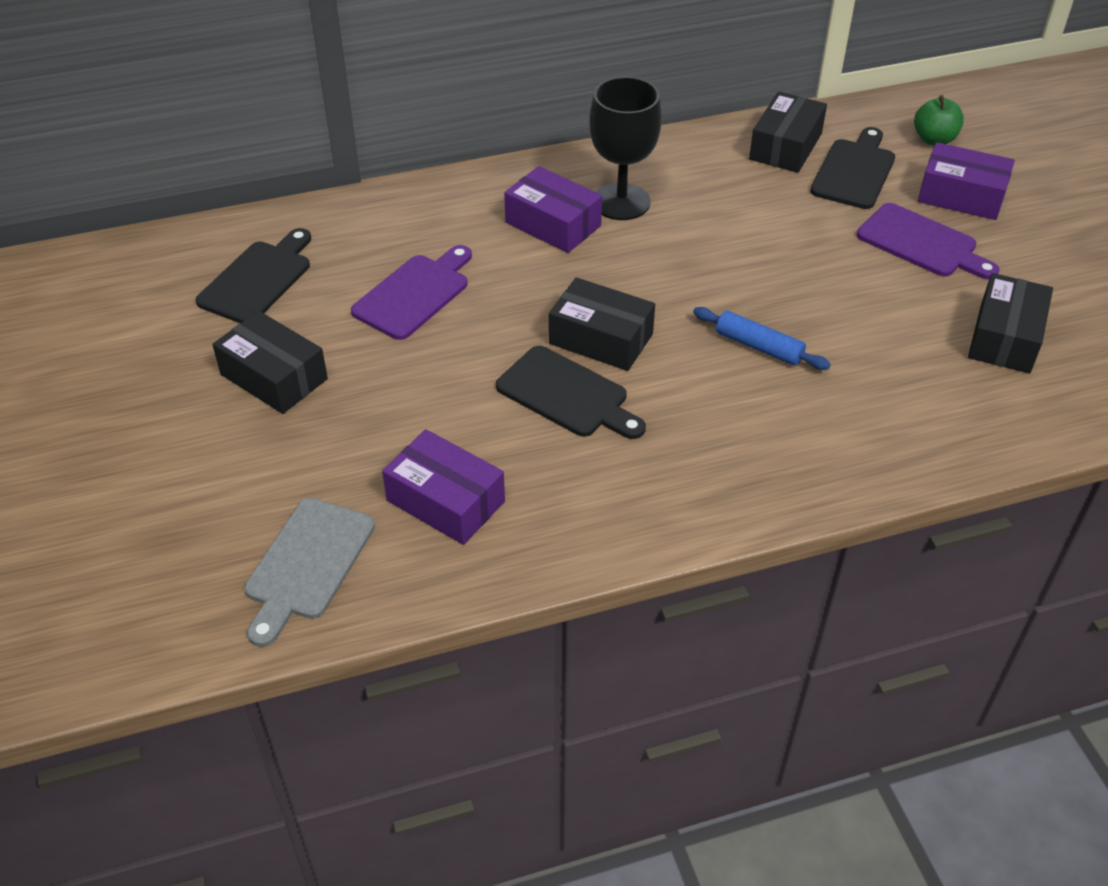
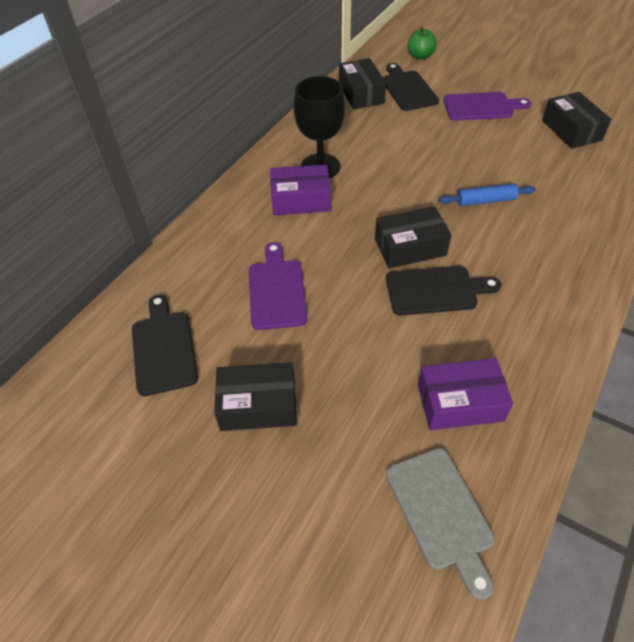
camera: 40 degrees left, 5 degrees up
purple box [918,142,1015,220] -> none

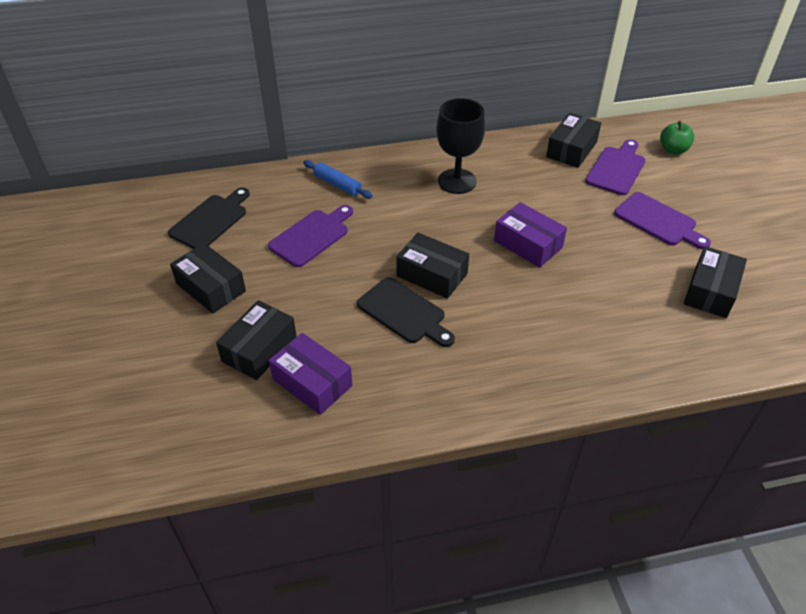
camera: 45 degrees right, 5 degrees down
purple box [270,165,331,215] -> purple box moved to [494,202,567,268]
black cutting board [383,63,439,111] -> purple cutting board [585,139,645,195]
grey cutting board [386,448,495,600] -> none
blue rolling pin [439,183,536,206] -> blue rolling pin moved to [303,160,373,199]
none -> black box [216,300,297,380]

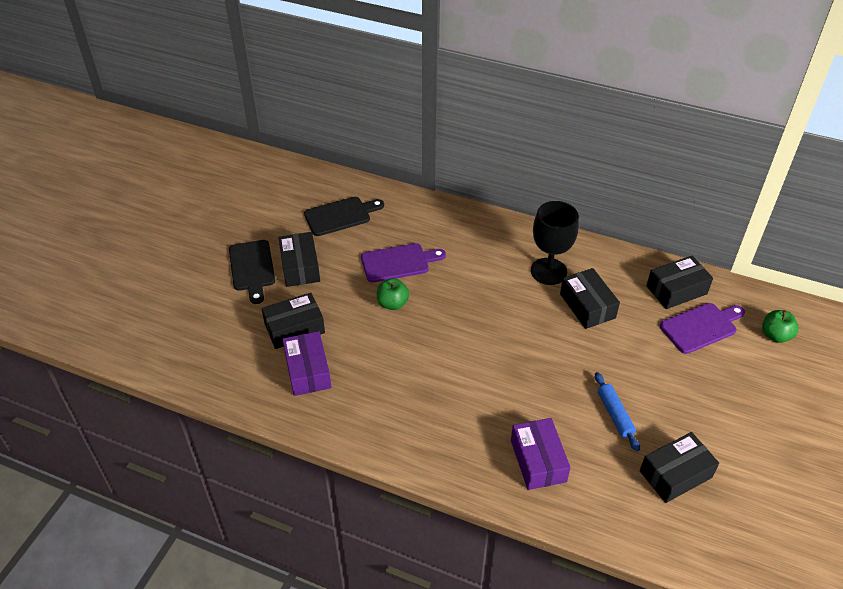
camera: 35 degrees right, 0 degrees up
blue rolling pin [303,160,373,199] -> blue rolling pin moved to [595,372,640,451]
black cutting board [357,277,455,347] -> black cutting board moved to [229,240,275,304]
black box [396,233,469,299] -> black box moved to [560,268,620,329]
purple box [494,202,567,268] -> purple box moved to [511,418,571,490]
purple cutting board [614,192,711,249] -> none
none -> green apple [377,278,409,310]

